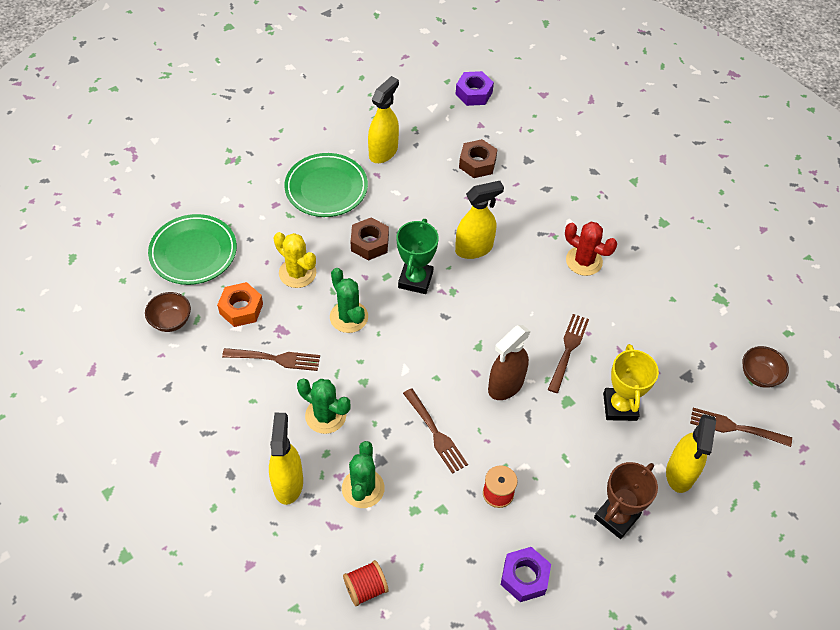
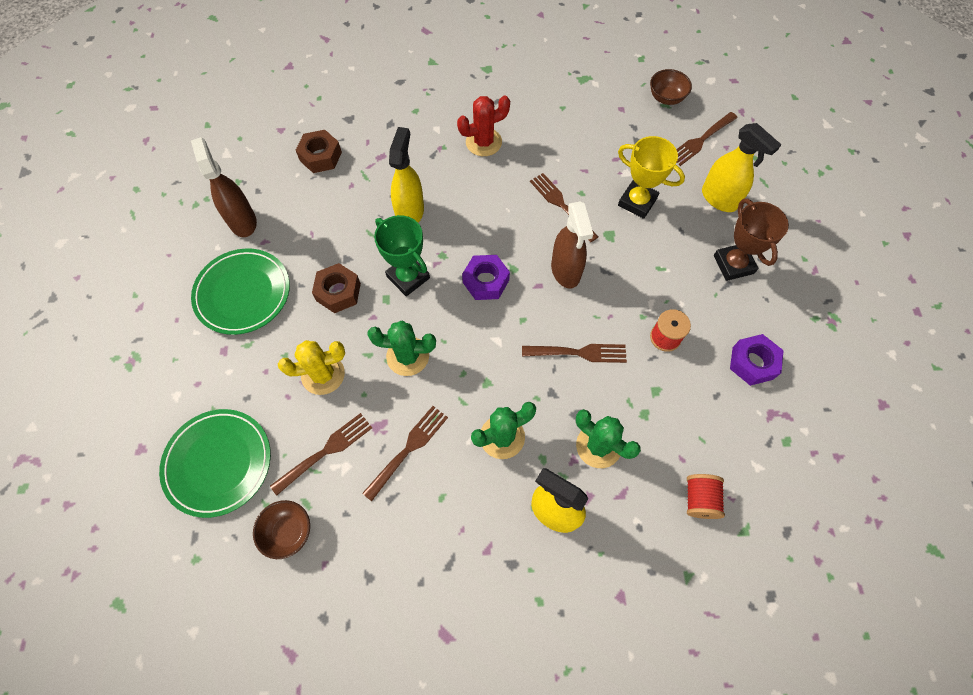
camera: 55 degrees left, 10 degrees up
orange nut [217,282,263,327] -> brown fork [270,413,372,495]
yellow spray bottle [368,76,399,163] -> brown spray bottle [191,137,257,237]
purple nut [455,71,494,106] -> purple nut moved to [462,255,510,300]

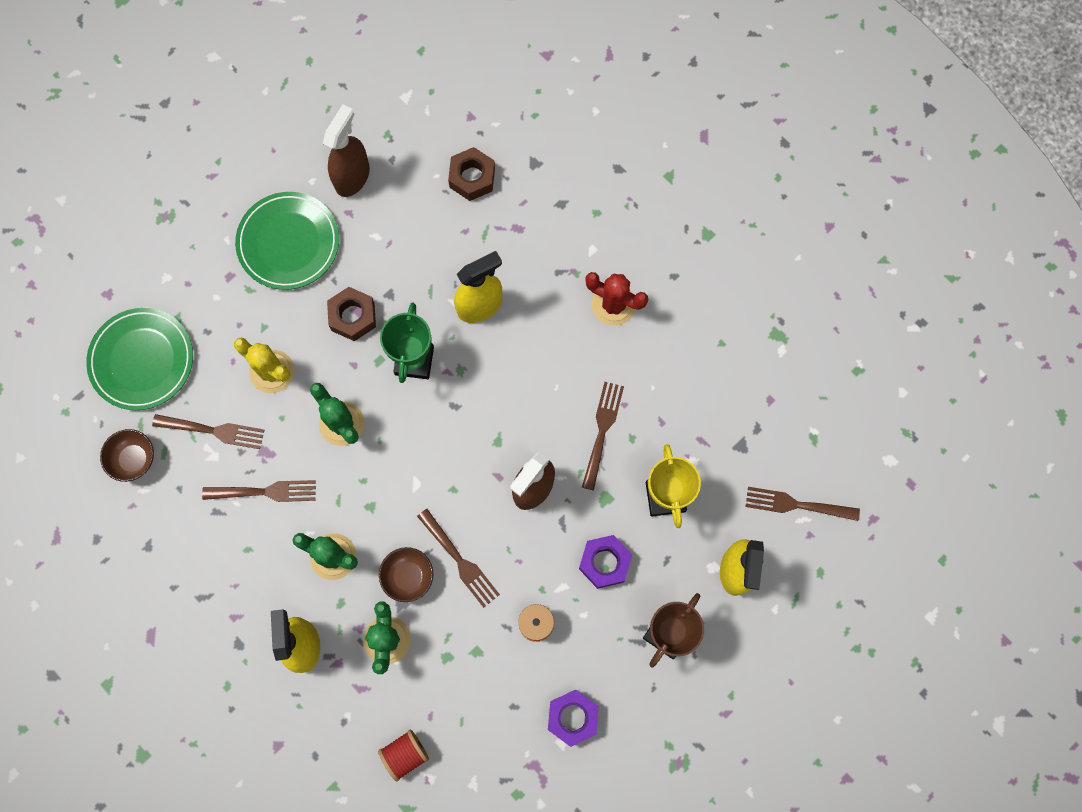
camera: 50 degrees right, 10 degrees up
purple nut [462,255,510,300] -> purple nut moved to [579,535,632,589]
brown bowl [650,69,692,105] -> brown bowl moved to [379,547,433,602]

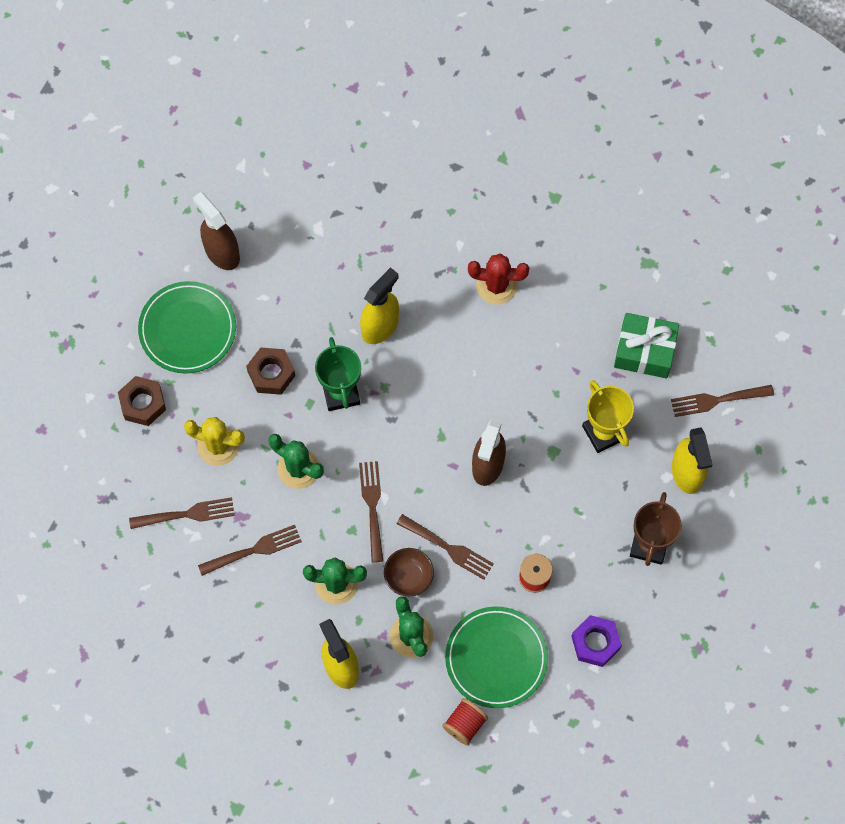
camera: 20 degrees left, 5 degrees down
green plate [86,308,193,410] -> green plate moved to [445,606,548,708]
brown bowl [100,429,154,482] -> none
brown spray bottle [323,104,370,197] -> brown spray bottle turned 45 degrees counterclockwise [193,192,240,270]
brown nut [448,147,495,201] -> brown nut moved to [118,376,166,426]
purple nut [579,535,632,589] -> none
brown fork [582,382,624,491] -> brown fork moved to [359,461,383,562]
none -> green gift [614,313,679,378]

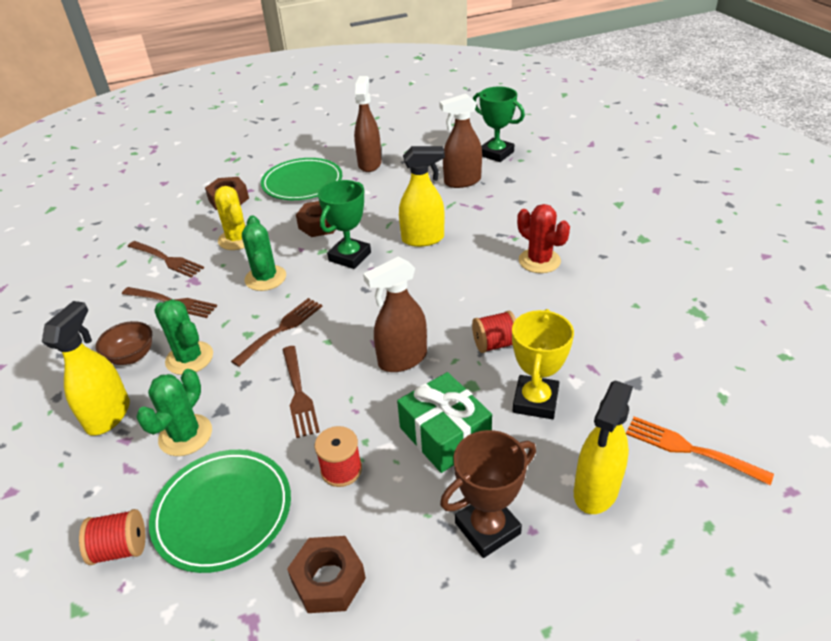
camera: 45 degrees right, 30 degrees down
brown bowl [384,548,434,597] -> brown bowl moved to [96,321,152,365]
purple nut [571,615,622,667] -> brown nut [287,536,366,613]
green gift [614,313,679,378] -> green gift moved to [397,372,492,473]
brown fork [671,385,774,417] -> orange fork [626,416,774,485]
none -> brown spray bottle [439,94,482,188]
none -> red spool [472,311,516,353]
none -> green trophy [473,86,525,162]

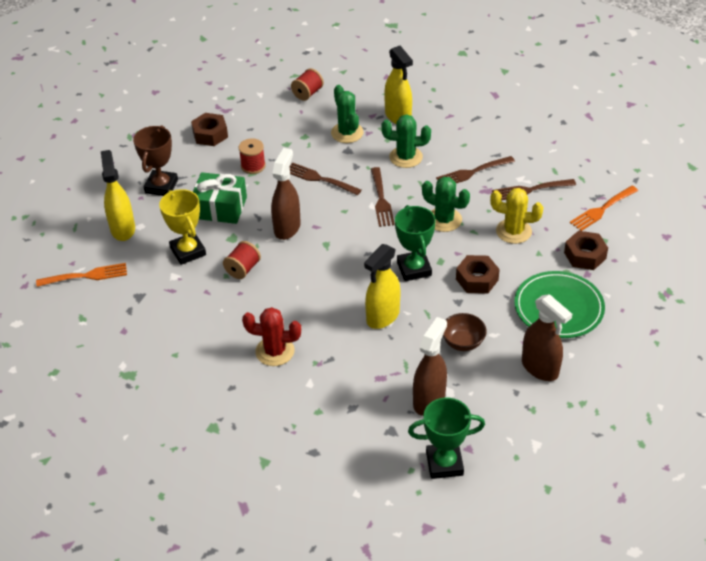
camera: 135 degrees right, 5 degrees up
brown bowl [96,321,152,365] -> brown bowl moved to [443,313,487,351]
green plate [149,450,291,573] -> none
none -> orange fork [570,186,638,231]

